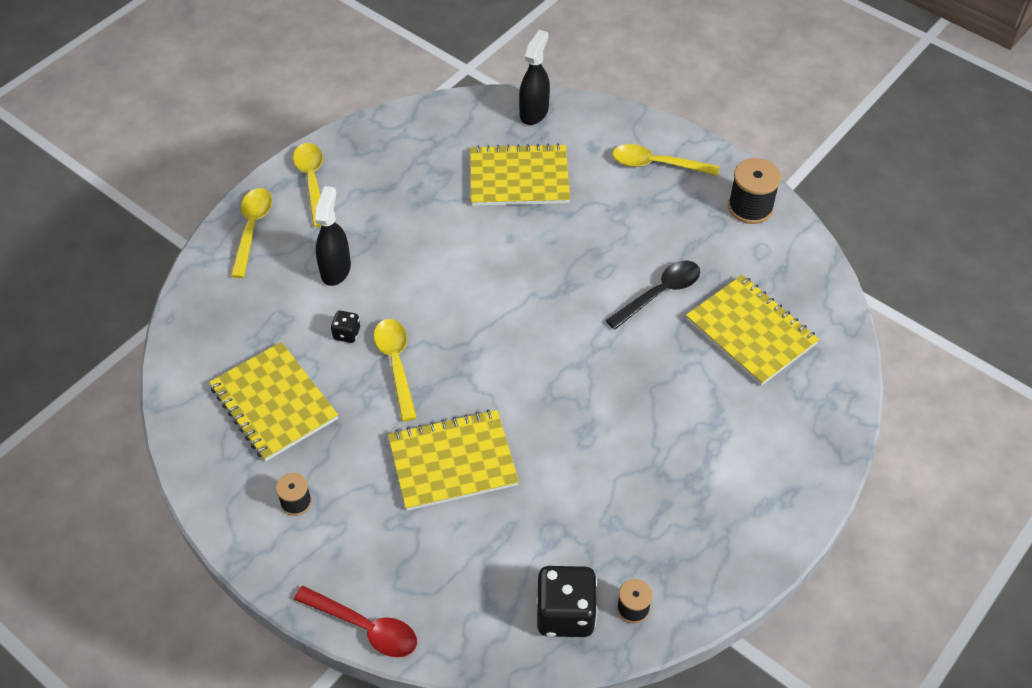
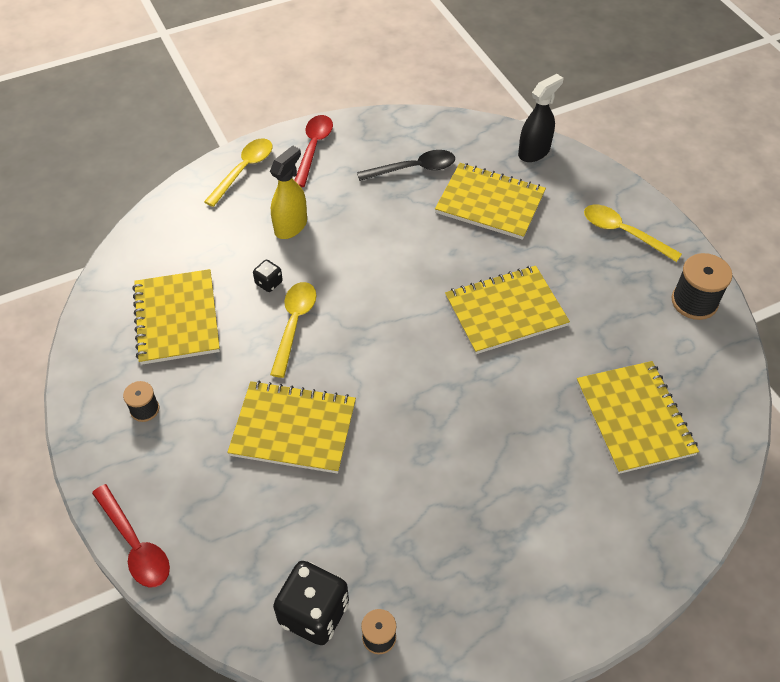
camera: 25 degrees right, 0 degrees up
yellow spoon [293,143,323,227] -> red spoon [294,115,333,187]
black spray bottle [315,186,351,286] -> yellow spray bottle [270,146,307,239]
black spoon [606,261,700,330] -> black spoon moved to [357,150,455,181]
none -> yellow notebook [445,266,570,354]

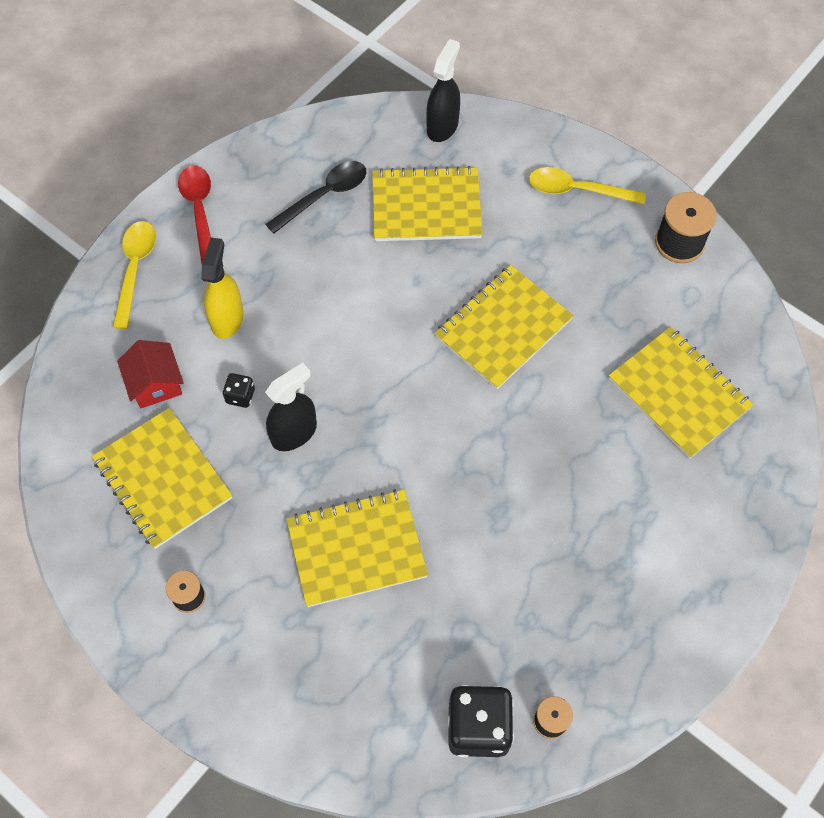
camera: 25 degrees left, 10 degrees up
red spoon [92,484,170,587] -> none
yellow spoon [270,282,316,378] -> black spray bottle [265,363,317,451]
none -> red house [117,340,184,408]

